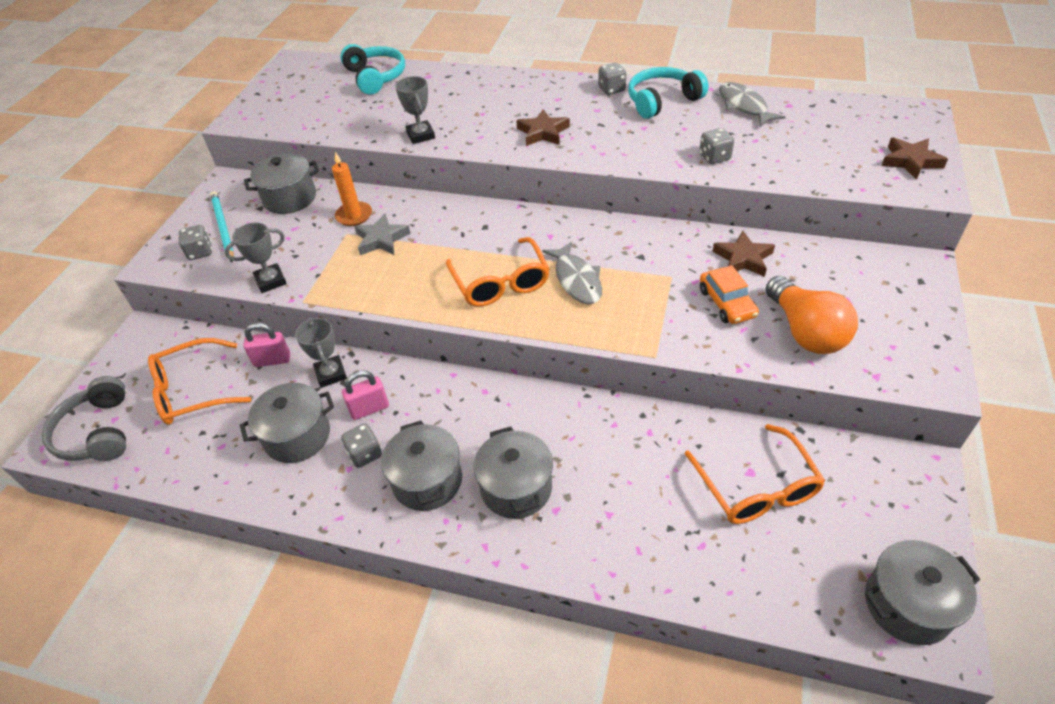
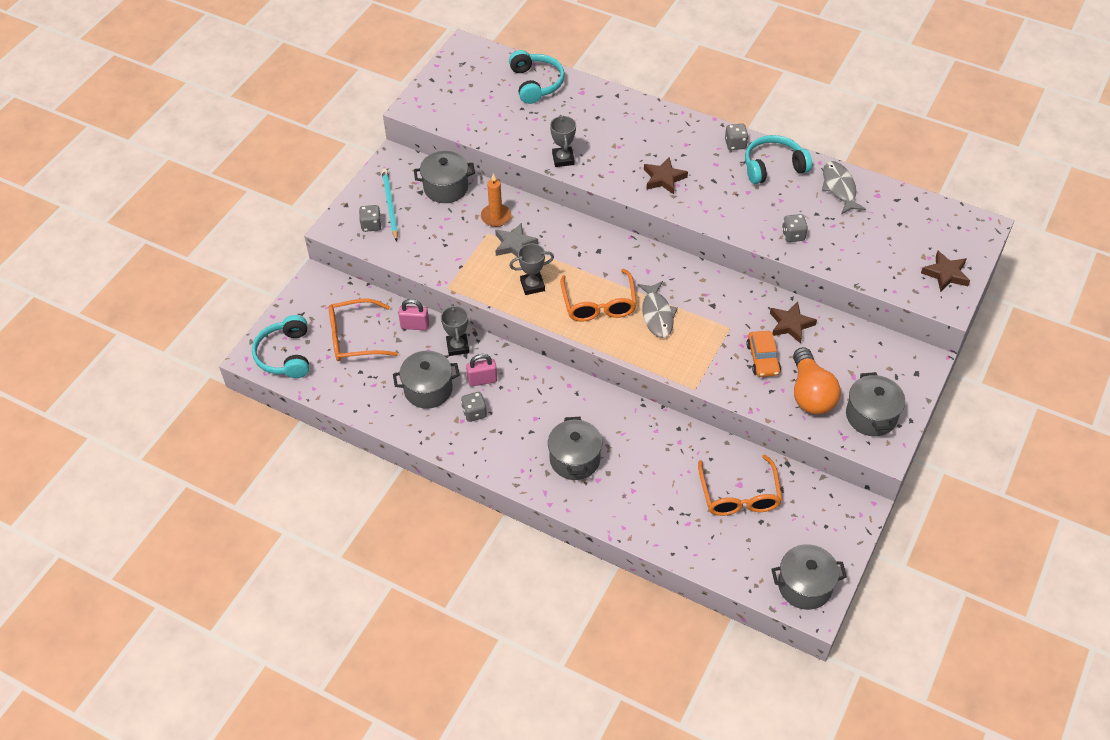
camera: 10 degrees right, 5 degrees up
grey headphones [42,376,126,461] -> turquoise headphones [252,315,309,378]
grey trophy [225,223,287,293] -> grey trophy moved to [509,243,554,295]
grey pot [381,421,462,511] -> grey pot moved to [846,372,905,436]

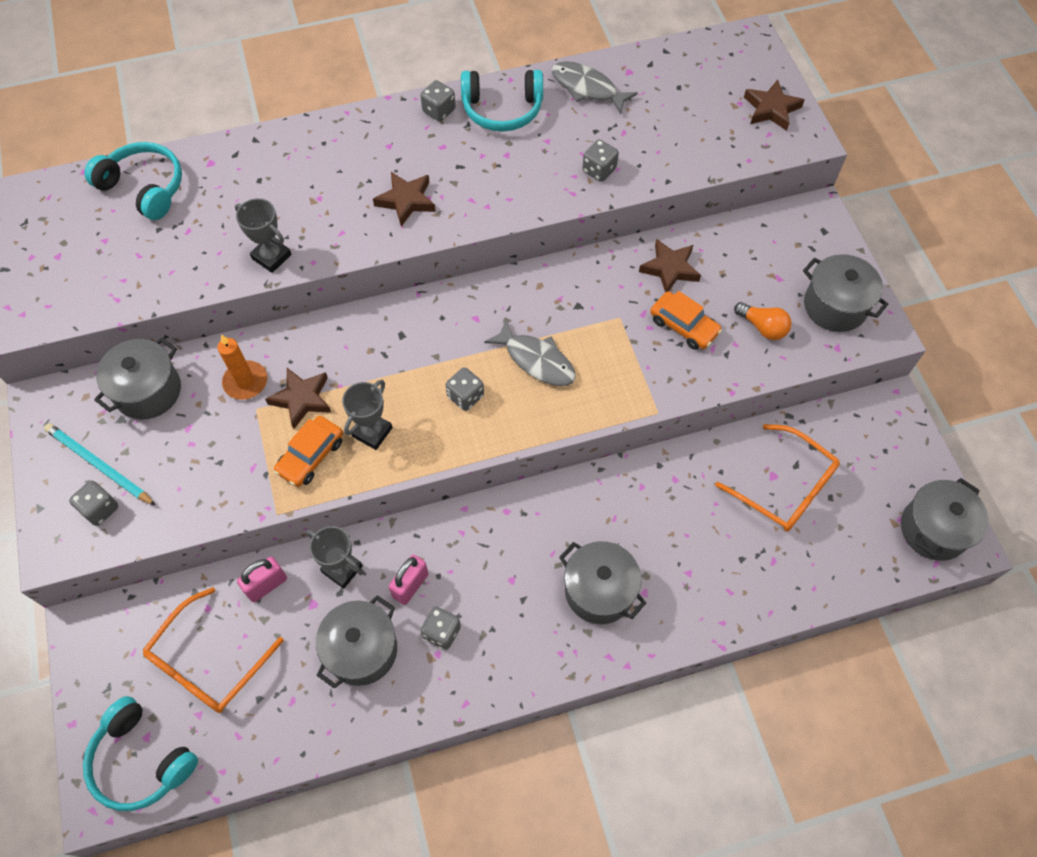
camera: 45 degrees left, 10 degrees up
grey star [495,223,538,257] -> brown star [265,368,331,429]
orange glasses [560,269,637,321] -> grey dice [446,367,484,411]
turquoise headphones [745,135,812,184] -> turquoise headphones turned 120 degrees counterclockwise [461,70,543,132]
orange light bulb [793,347,841,414] -> orange light bulb [734,302,792,340], size x0.56
none -> orange car [274,416,343,487]

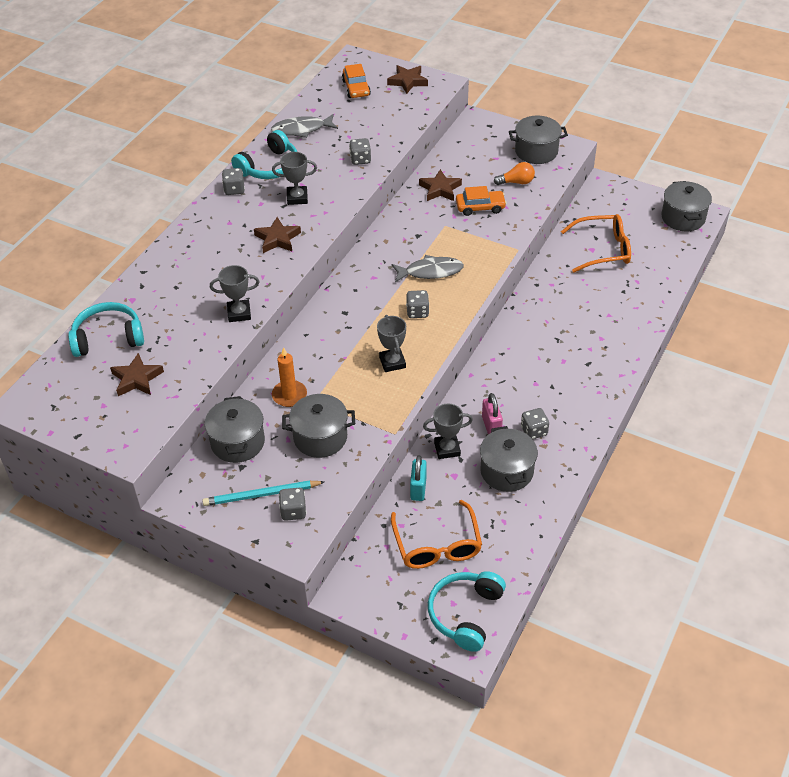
camera: 45 degrees left, 15 degrees down
turquoise headphones [83,696,198,811] -> turquoise headphones turned 120 degrees clockwise [428,571,506,652]
pink padlock [237,557,287,602] -> turquoise padlock [410,455,427,501]
brown star [265,368,331,429] -> brown star moved to [110,353,164,396]
orange car [274,416,343,487] -> orange car moved to [342,64,371,98]
grey pot [559,541,646,624] -> grey pot moved to [282,394,355,458]
none -> grey trophy [272,152,317,205]

